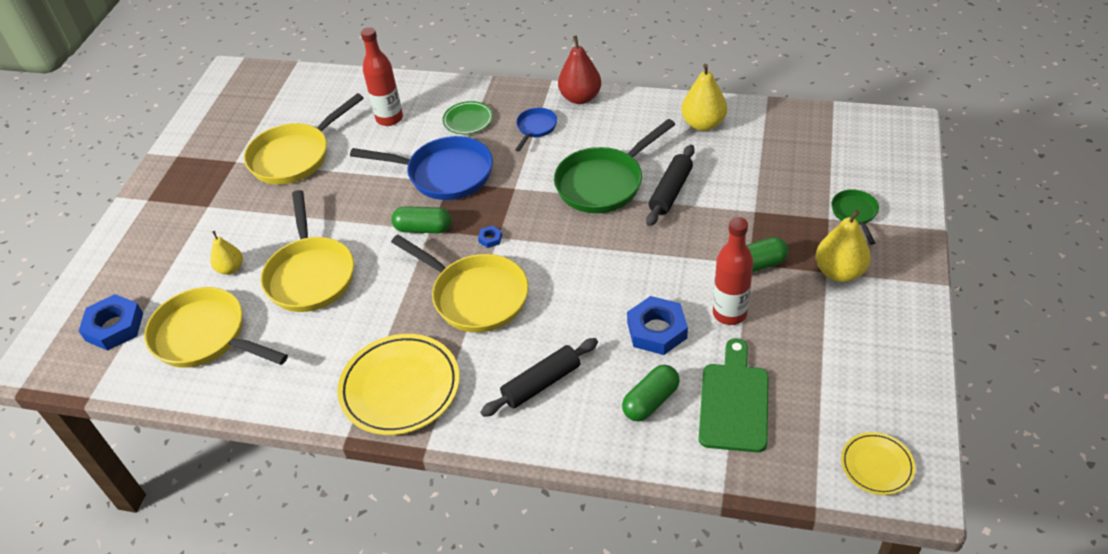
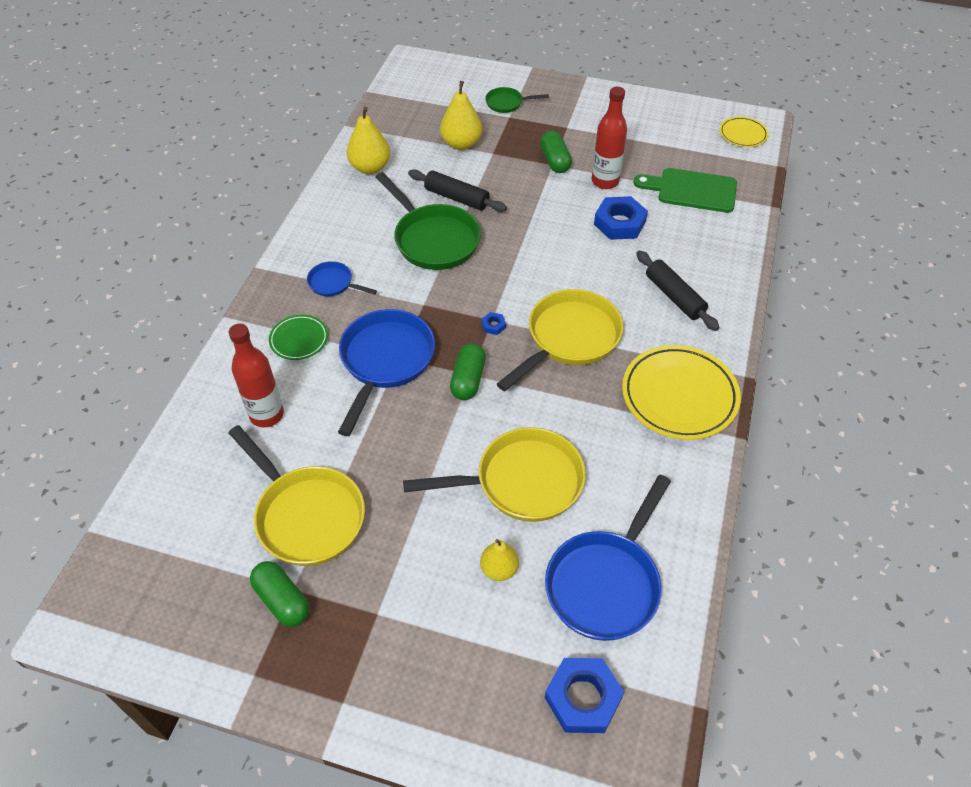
camera: 90 degrees left, 5 degrees up
yellow pan [144,287,288,368] -> blue pan [545,475,671,641]
red pear [558,36,601,104] -> none
green capsule [622,365,680,421] -> green capsule moved to [250,561,310,627]
yellow pear [816,210,871,282] -> yellow pear moved to [440,81,482,150]

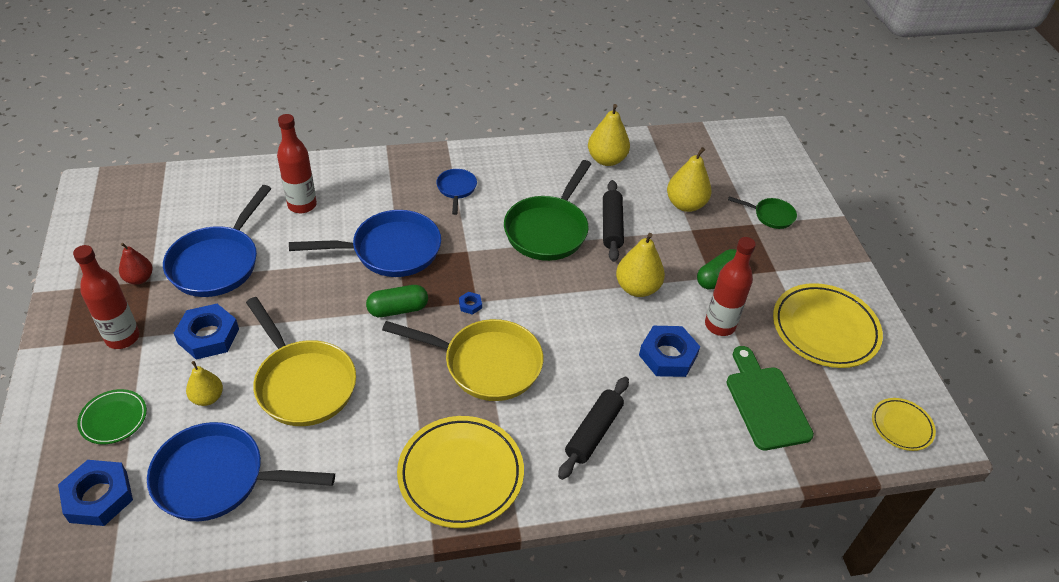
camera: 60 degrees right, 5 degrees down
yellow pan [229,425,365,566] -> blue pan [163,185,272,297]
green capsule [250,561,310,627] -> red pear [119,243,153,285]
green plate [269,315,328,360] -> green plate moved to [77,389,147,444]
green pan [485,87,549,113] -> green pan turned 135 degrees clockwise [728,197,797,229]
none -> red bottle [73,245,139,349]
none -> blue nut [174,304,239,360]
none -> yellow pear [616,233,665,297]
none -> yellow plate [773,283,883,368]

